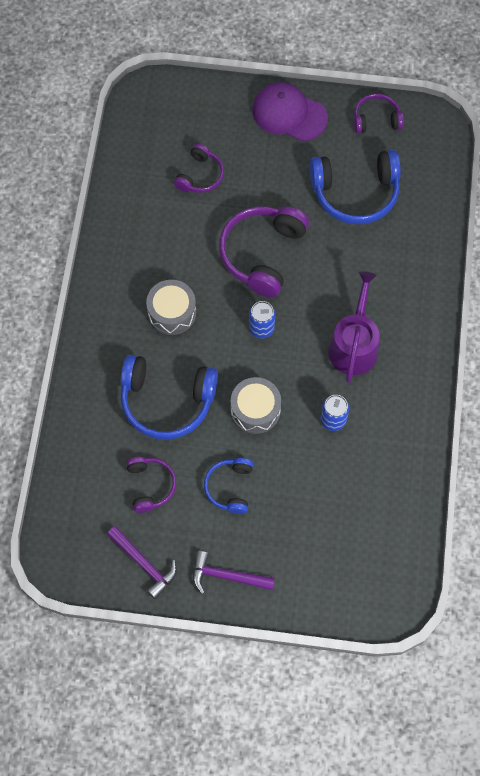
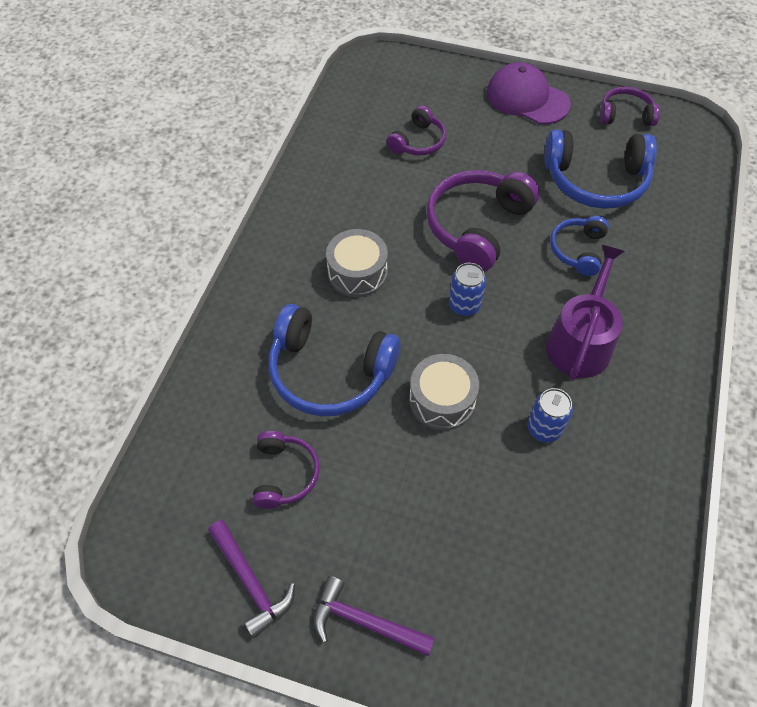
camera: 10 degrees right, 10 degrees down
blue headphones [204,458,253,514] -> blue headphones moved to [550,216,609,276]

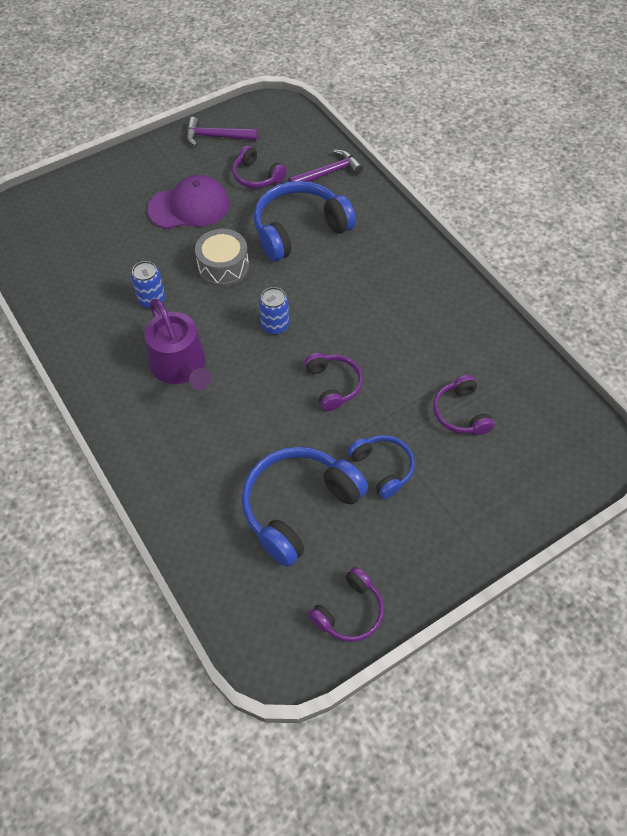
camera: 130 degrees right, 0 degrees up
purple hammer [314,576,435,657] -> purple hammer moved to [288,149,363,182]
grey drum [326,229,388,297] -> none
purple headphones [426,170,540,272] -> purple headphones [304,353,363,411], size x0.56
purple cap [486,62,571,124] -> purple cap moved to [147,175,230,229]
blue headphones [550,216,609,276] -> blue headphones moved to [348,435,415,499]

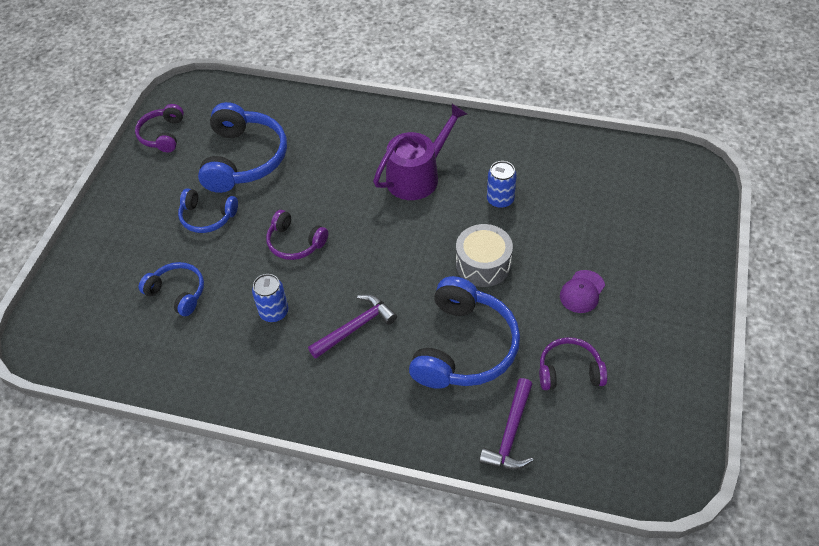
camera: 140 degrees right, 5 degrees down
purple watering can [144,298,211,390] -> purple watering can turned 120 degrees clockwise [373,104,467,200]
purple cap [147,175,230,229] -> purple cap [560,270,605,313], size x0.55
purple hammer [186,117,257,146] -> purple hammer moved to [308,294,397,359]
blue can [259,287,289,335] -> blue can moved to [252,274,288,323]
purple headphones [433,375,495,435] -> blue headphones [139,262,204,316]

